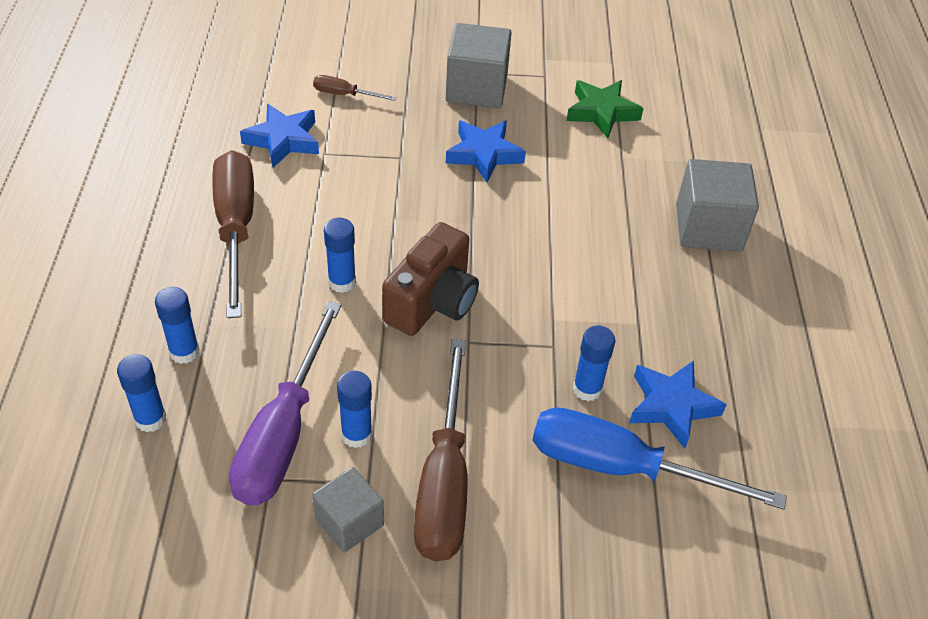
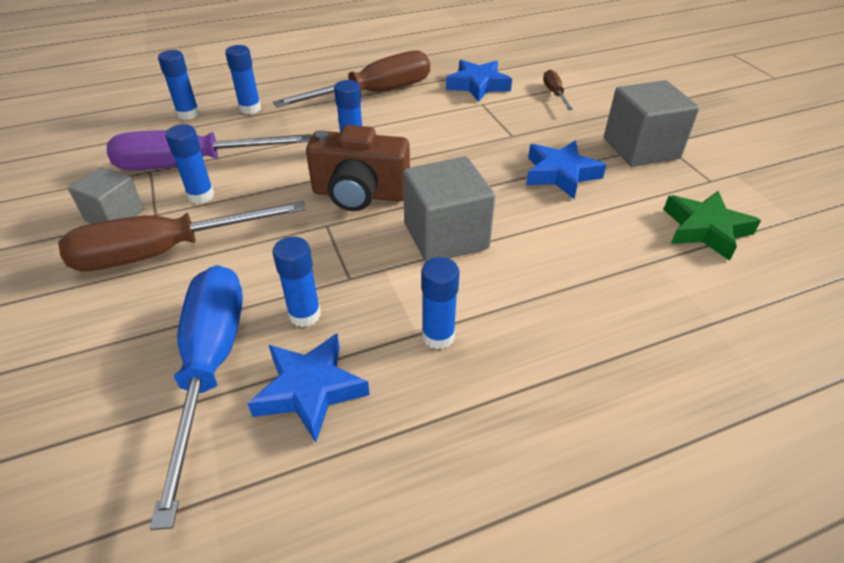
camera: 70 degrees right, 5 degrees down
grey cube [676,159,759,251] -> grey cube moved to [403,156,495,262]
none -> blue glue stick [421,257,460,349]

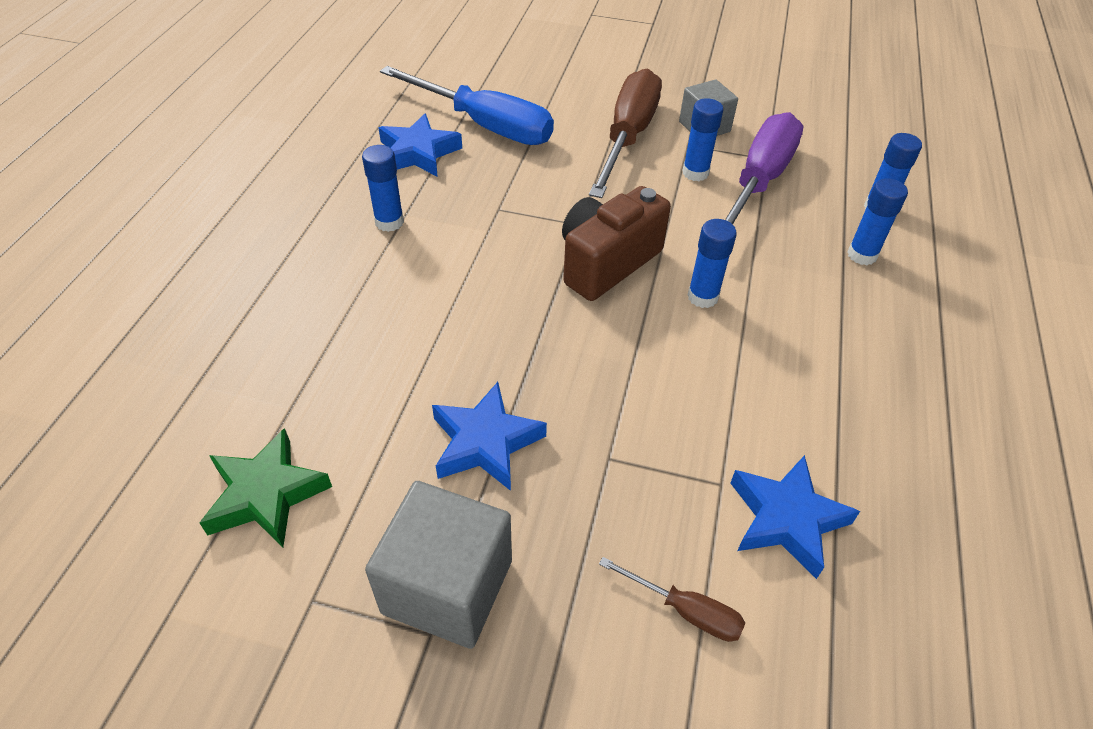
camera: 125 degrees right, 5 degrees up
blue glue stick [272,237,321,327] -> none
brown screwdriver [273,51,430,108] -> none
grey cube [403,156,495,262] -> none

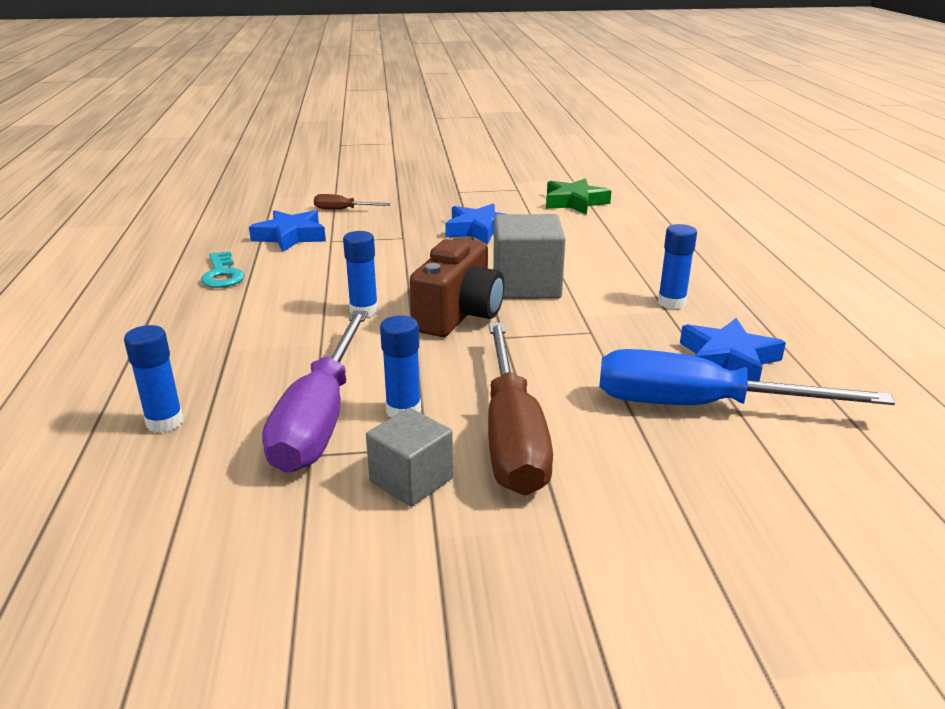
camera: 160 degrees right, 20 degrees down
grey cube [365,481,512,649] -> grey cube moved to [493,214,566,299]
blue glue stick [847,178,908,265] -> none
none -> turquoise key [201,251,245,288]

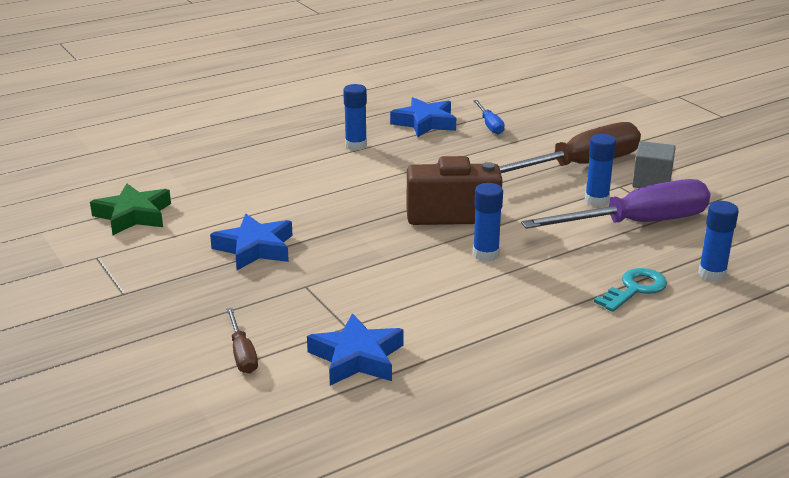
camera: 115 degrees left, 0 degrees up
turquoise key [201,251,245,288] -> turquoise key moved to [594,268,667,312]
grey cube [493,214,566,299] -> none
blue screwdriver [599,349,895,405] -> blue screwdriver [473,100,505,134], size x0.45

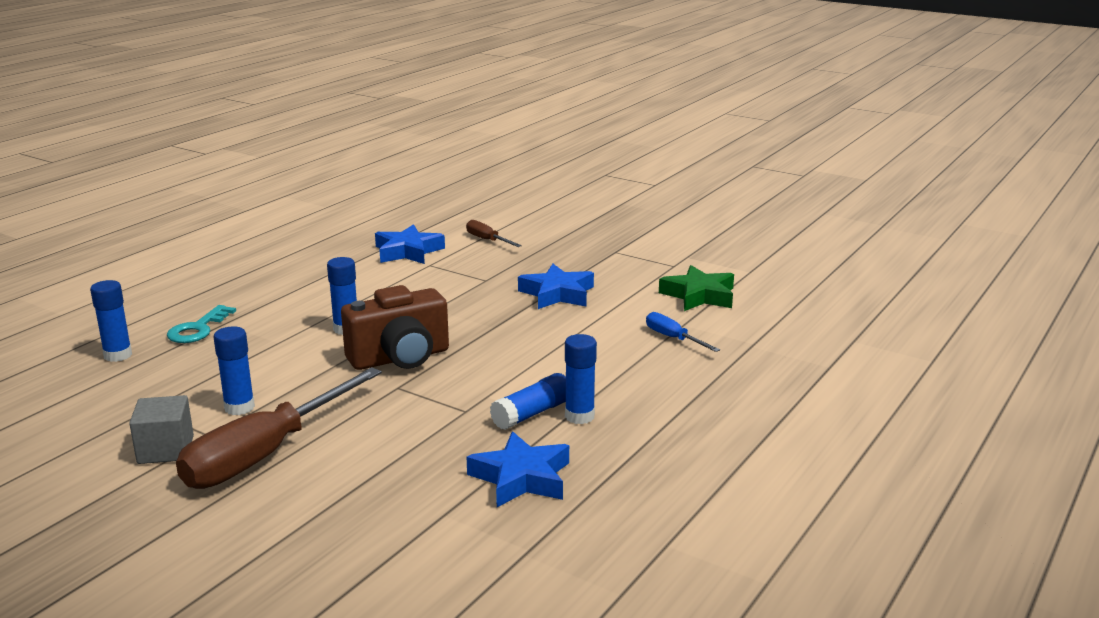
camera: 155 degrees right, 5 degrees down
blue screwdriver [473,100,505,134] -> blue screwdriver moved to [646,312,720,352]
purple screwdriver [521,179,710,229] -> none
none -> blue glue stick [490,373,566,430]

